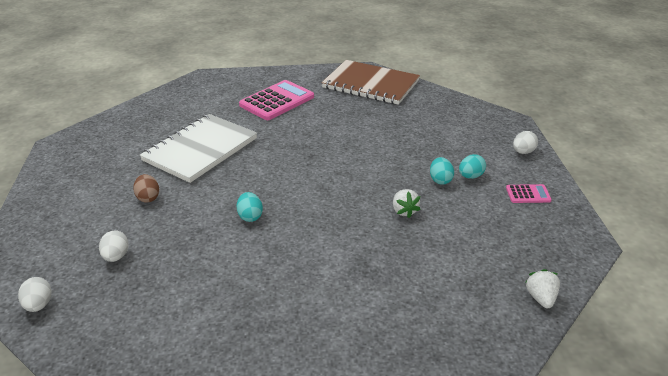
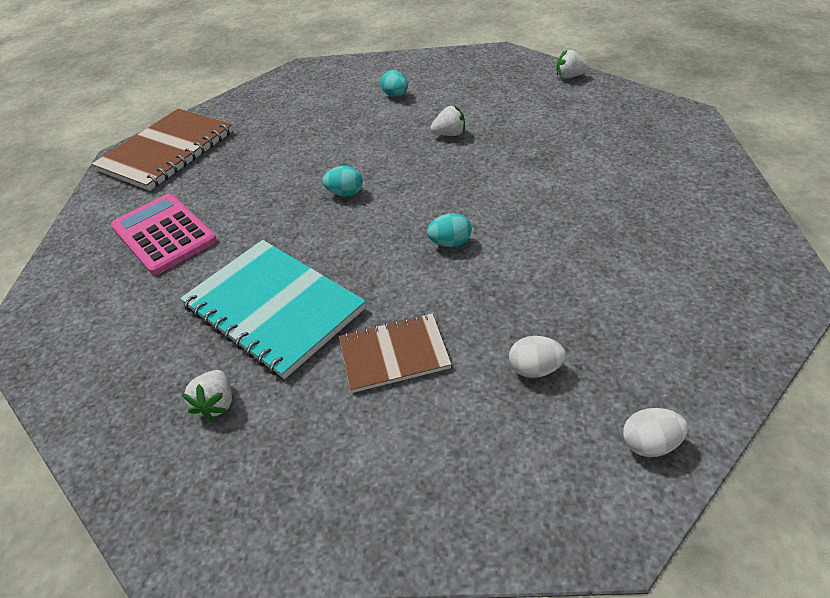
camera: 80 degrees left, 10 degrees up
brown egg [133,174,159,203] -> brown notebook [339,313,452,393]
white notebook [140,114,257,183] -> turquoise notebook [180,240,366,379]
turquoise egg [430,157,454,185] -> turquoise egg moved to [322,166,363,196]
pink calculator [506,184,552,203] -> none
white egg [513,131,538,154] -> none
none -> white strawberry [182,370,232,421]

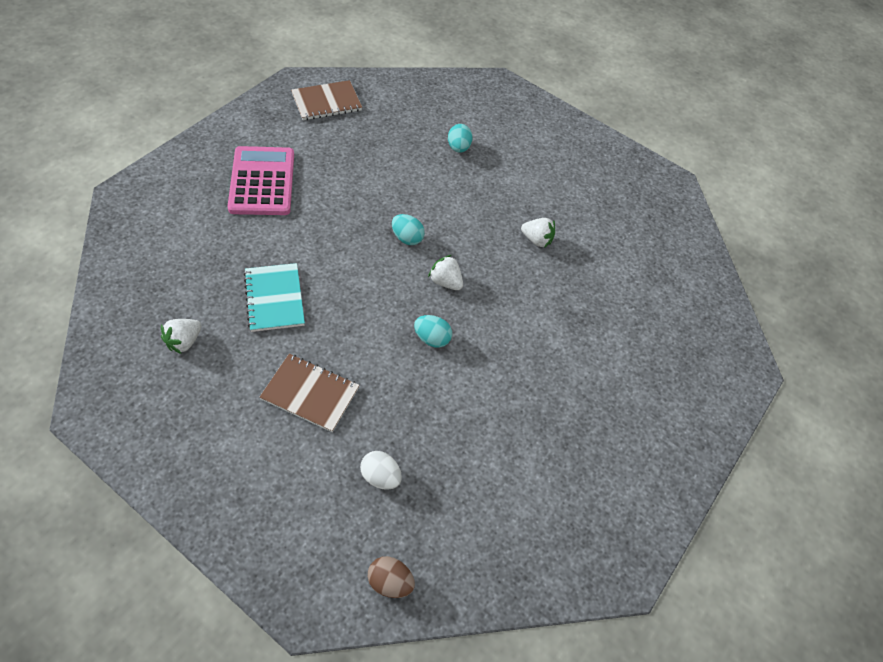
camera: 25 degrees right, 10 degrees up
brown notebook [92,108,233,191] -> brown notebook [291,80,362,120], size x0.58
turquoise notebook [180,240,366,379] -> turquoise notebook [244,263,305,332], size x0.58
turquoise egg [380,70,408,97] -> turquoise egg moved to [448,124,473,153]
white strawberry [557,50,589,78] -> white strawberry moved to [428,255,463,290]
white egg [623,408,688,457] -> brown egg [368,556,415,598]

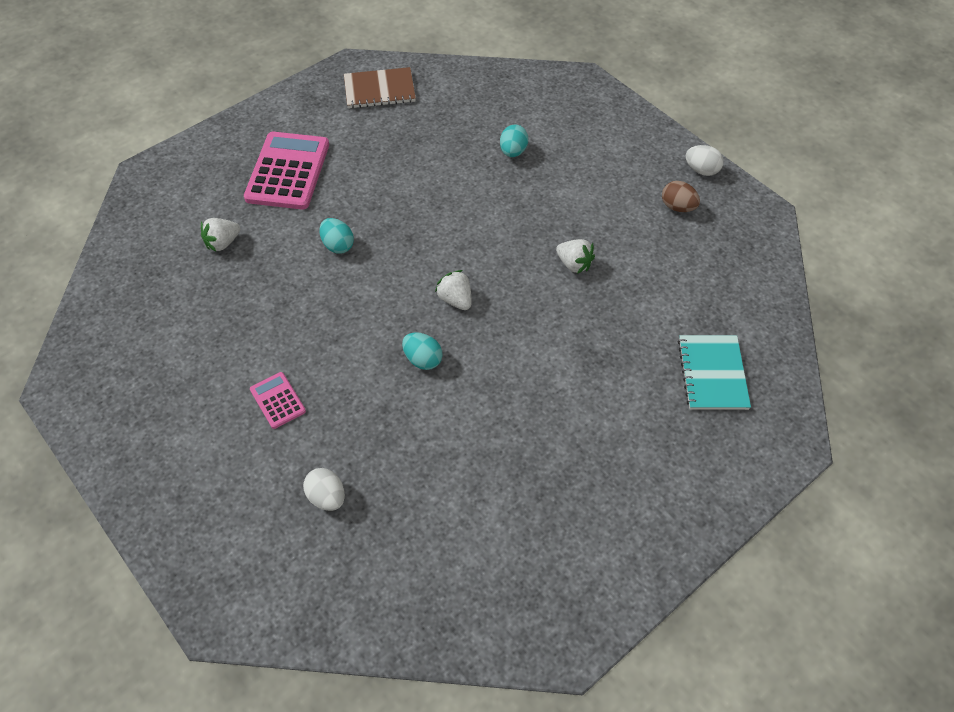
camera: 20 degrees right, 0 degrees up
white strawberry [161,319,201,354] -> white strawberry moved to [201,218,240,252]
turquoise notebook [244,263,305,332] -> turquoise notebook moved to [678,335,751,410]
brown notebook [260,354,359,432] -> pink calculator [250,372,306,429]
brown egg [368,556,415,598] -> brown egg moved to [662,181,700,212]
turquoise egg [392,214,425,245] -> turquoise egg moved to [319,218,354,254]
none -> white egg [686,145,724,176]

